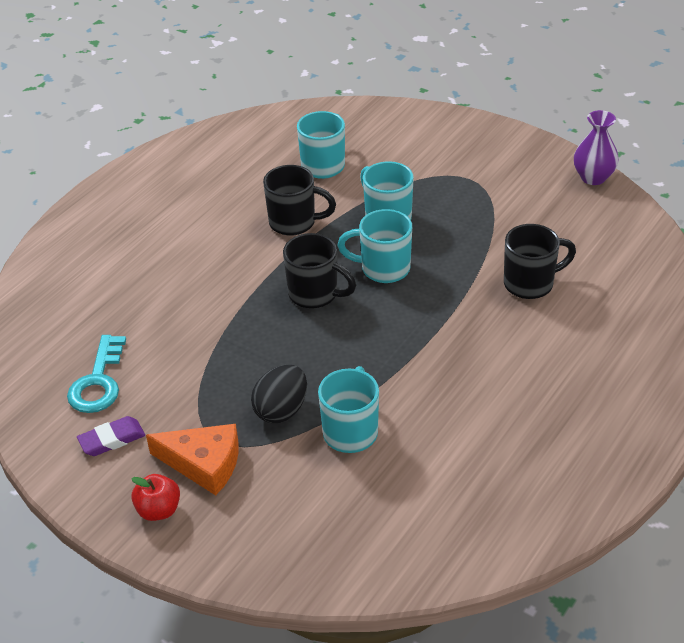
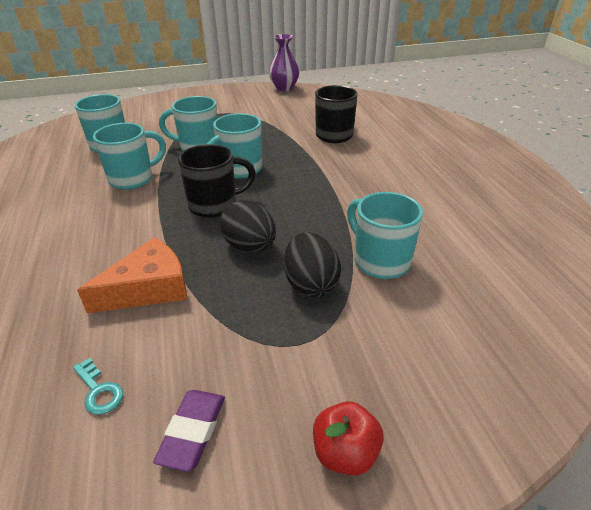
camera: 50 degrees left, 5 degrees down
turquoise key [67,335,126,413] -> turquoise key [73,358,123,415], size x0.51
orange cheese [146,424,239,495] -> orange cheese moved to [77,237,188,313]
black mug [263,165,336,236] -> turquoise mug [93,123,166,190]
none -> black egg [220,200,276,252]

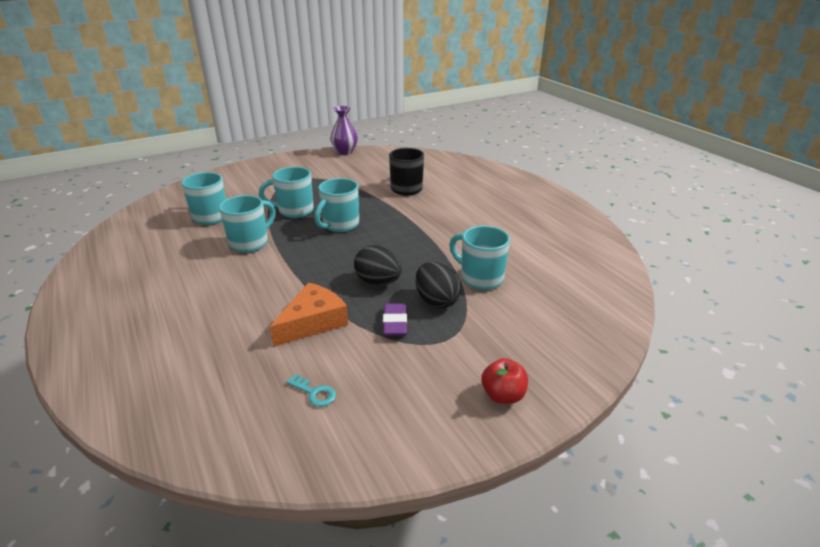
camera: 15 degrees left, 5 degrees down
purple eraser [153,390,225,472] -> purple eraser moved to [383,303,407,336]
black mug [178,144,256,218] -> none

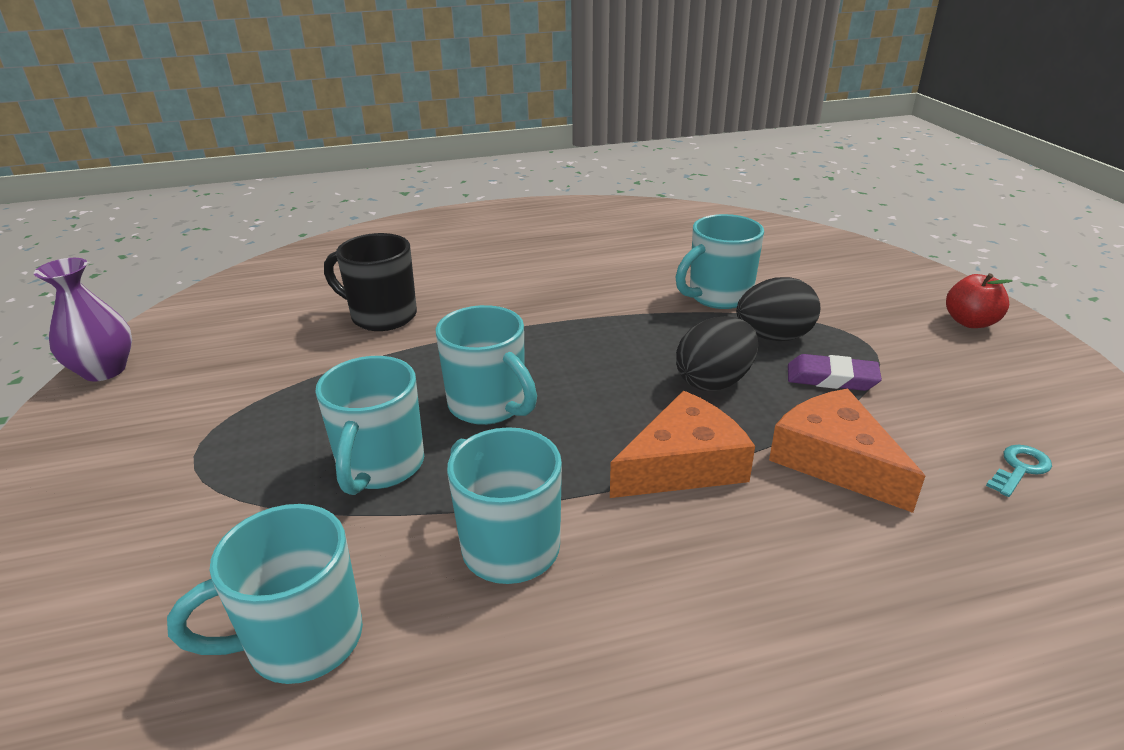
camera: 75 degrees left, 0 degrees up
none -> orange cheese [610,391,755,498]

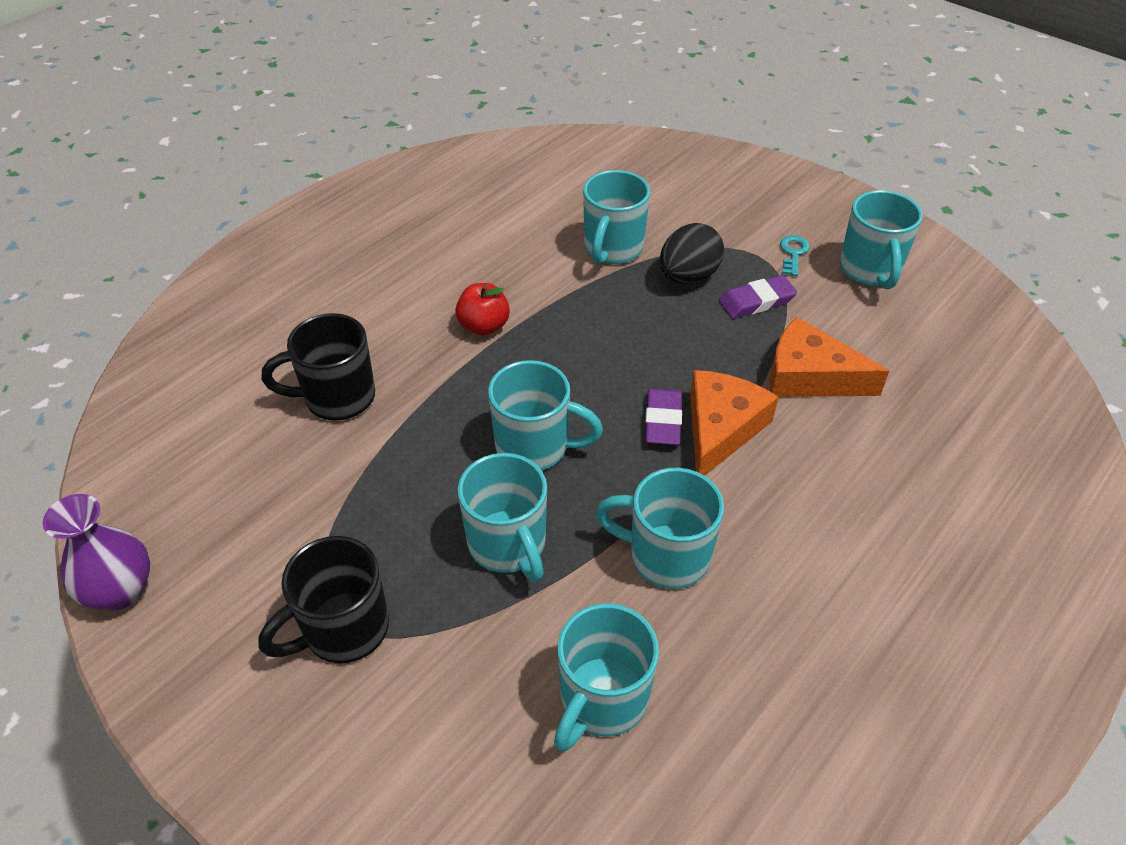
camera: 35 degrees left, 15 degrees up
black egg [676,317,758,391] -> none
red apple [946,273,1013,328] -> red apple moved to [455,283,510,335]
turquoise key [986,445,1052,497] -> turquoise key moved to [780,235,810,276]
none -> black mug [258,536,389,663]
none -> purple eraser [645,389,682,445]
none -> turquoise mug [840,190,922,289]

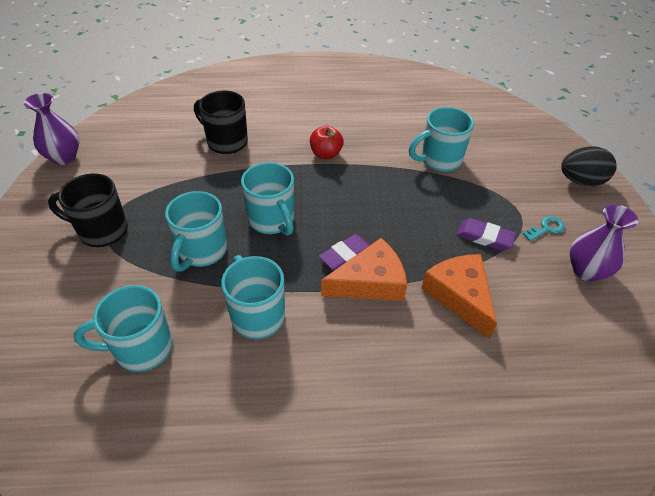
camera: 45 degrees right, 0 degrees up
black egg [659,223,724,284] -> black egg moved to [561,146,617,186]
turquoise mug [840,190,922,289] -> purple vase [570,204,638,281]

